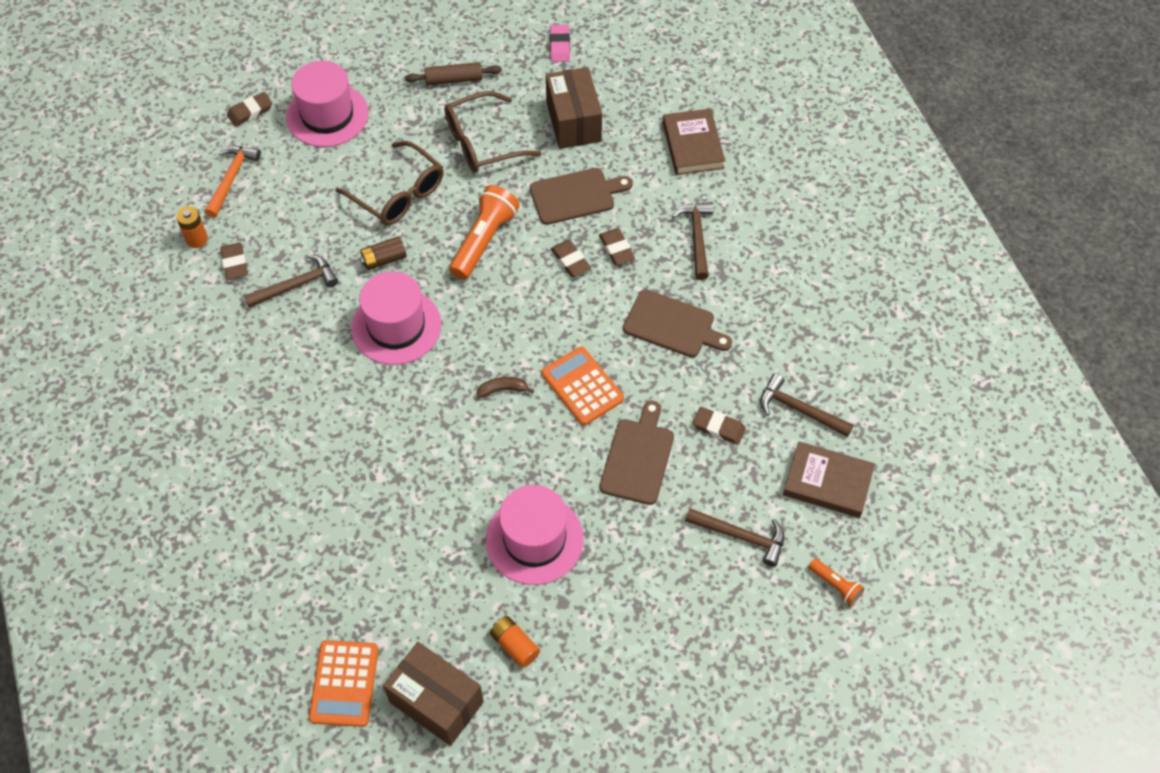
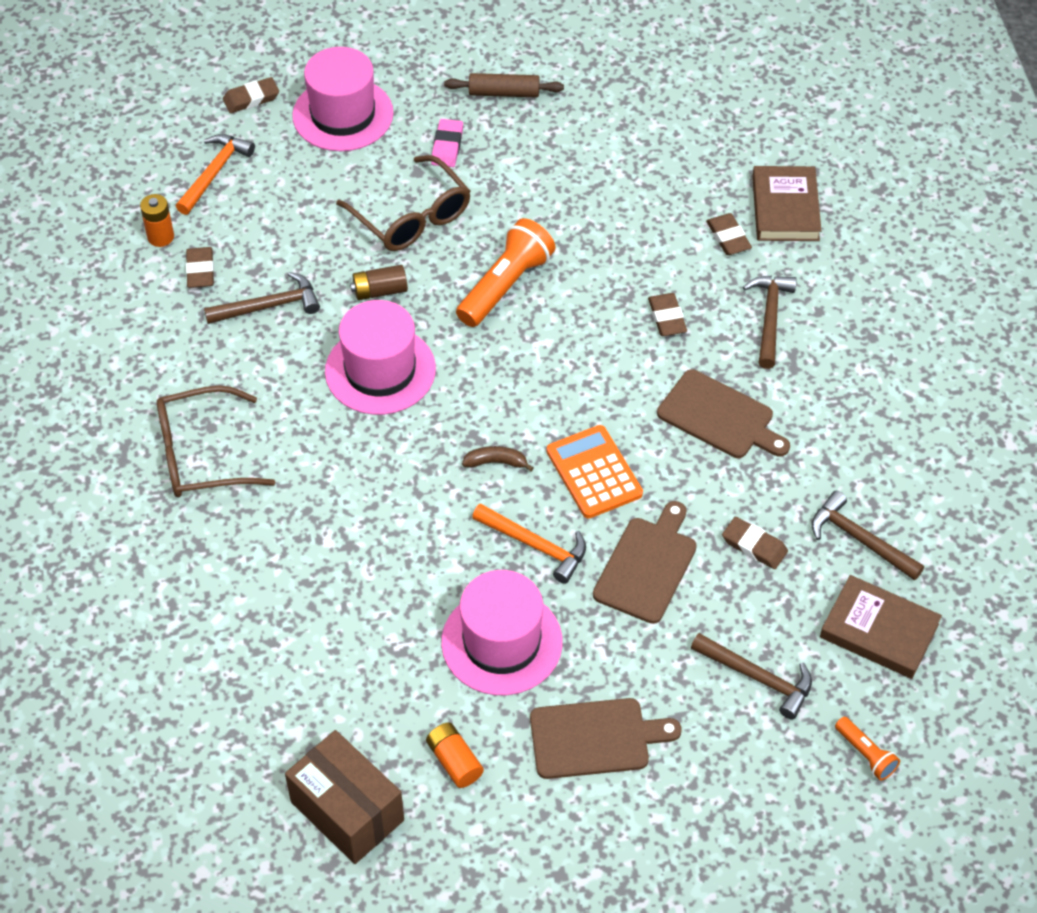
camera: 10 degrees right, 5 degrees down
orange calculator [309,640,379,727] -> none
brown glasses [444,91,542,172] -> brown glasses moved to [157,385,275,497]
brown cutting board [530,168,633,225] -> brown cutting board moved to [530,698,682,779]
brown box [546,67,602,149] -> none
pink eraser [550,25,570,62] -> pink eraser moved to [431,119,463,167]
brown eraser [551,240,591,277] -> brown eraser moved to [706,213,752,255]
none -> orange hammer [472,503,586,584]

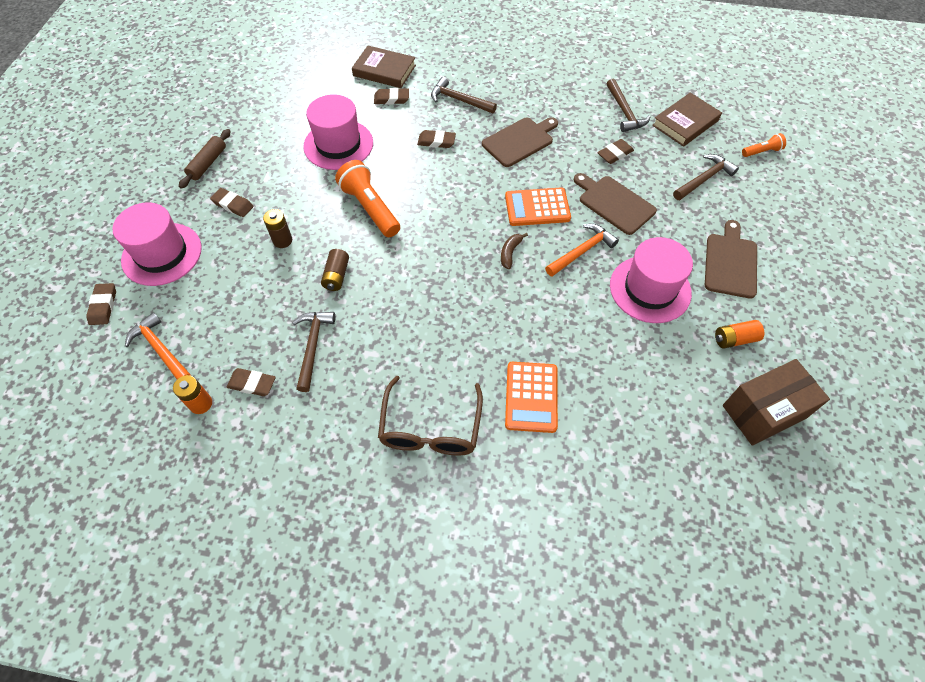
camera: 70 degrees left, 5 degrees up
pink hat [325,300,436,415] -> pink hat moved to [303,94,373,170]
brown glasses [336,155,470,251] -> brown battery [263,209,292,248]
pink eraser [431,119,463,167] -> brown eraser [210,188,254,217]
brown hammer [811,491,924,581] -> brown hammer turned 75 degrees counterclockwise [607,79,650,132]
none -> orange calculator [505,362,558,433]

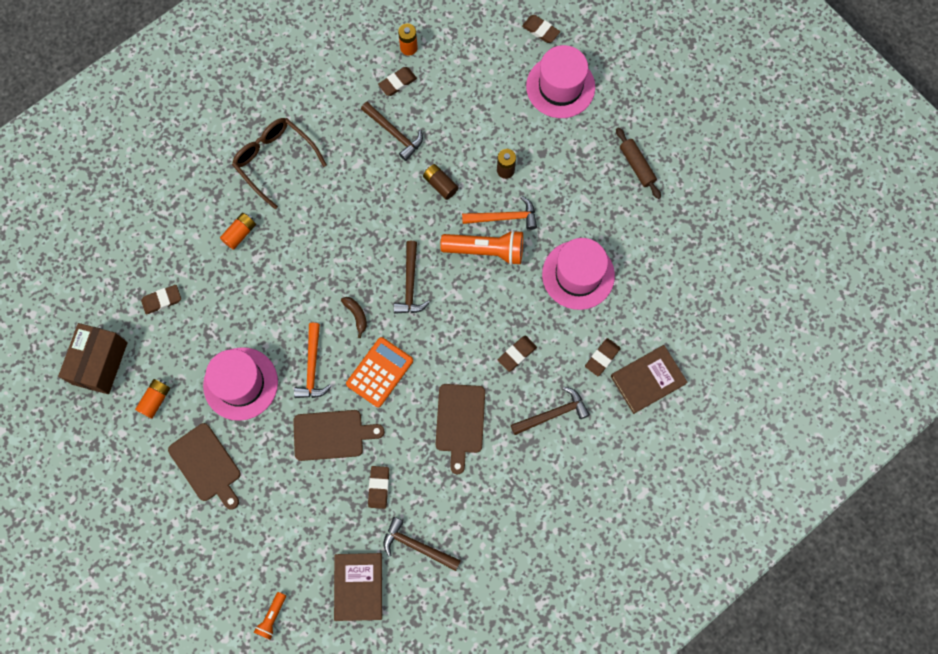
camera: 130 degrees right, 15 degrees up
orange hammer [125,312,191,379] -> orange hammer moved to [462,196,537,230]
brown eraser [210,188,254,217] -> brown eraser moved to [141,285,181,315]
orange calculator [505,362,558,433] -> orange battery [220,213,256,250]
brown hammer [673,154,739,200] -> brown hammer moved to [394,241,430,314]

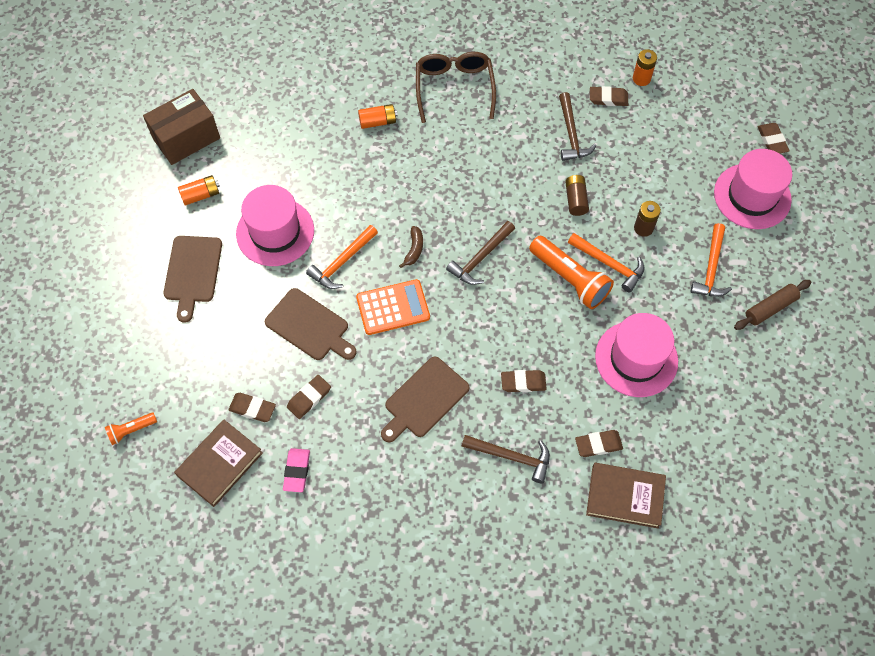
camera: 40 degrees right, 10 degrees down
brown eraser [141,285,181,315] -> brown eraser moved to [228,393,276,422]
brown hammer [383,517,461,571] -> pink eraser [283,448,310,492]
brown rolling pin [616,127,661,199] -> brown rolling pin turned 45 degrees clockwise [734,280,811,330]
none -> orange hammer [691,223,732,297]

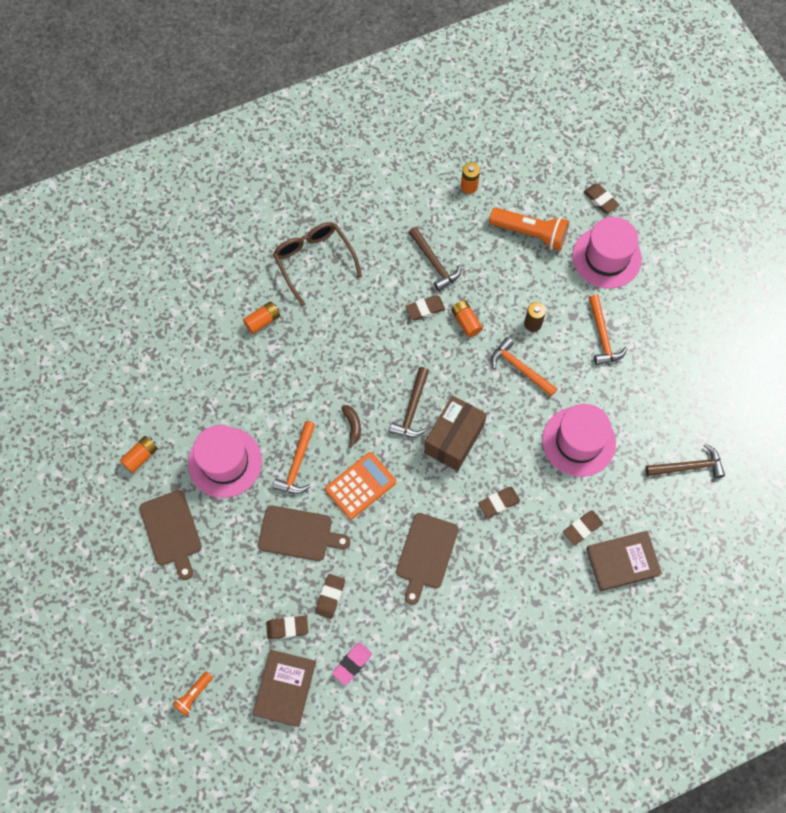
camera: 25 degrees left, 5 degrees up
brown box [143,89,220,165] -> brown box moved to [424,396,487,471]
pink eraser [283,448,310,492] -> pink eraser turned 60 degrees clockwise [332,642,372,685]
brown hammer [461,435,550,483] -> brown hammer moved to [645,444,725,478]
orange flashlight [529,236,614,309] -> orange flashlight moved to [489,208,569,251]
brown battery [565,175,589,216] -> orange battery [451,300,483,337]
orange hammer [568,233,645,293] -> orange hammer turned 150 degrees counterclockwise [491,337,557,396]
brown eraser [590,86,628,106] -> brown eraser moved to [405,295,445,320]
brown rolling pin [734,280,811,330] -> none

